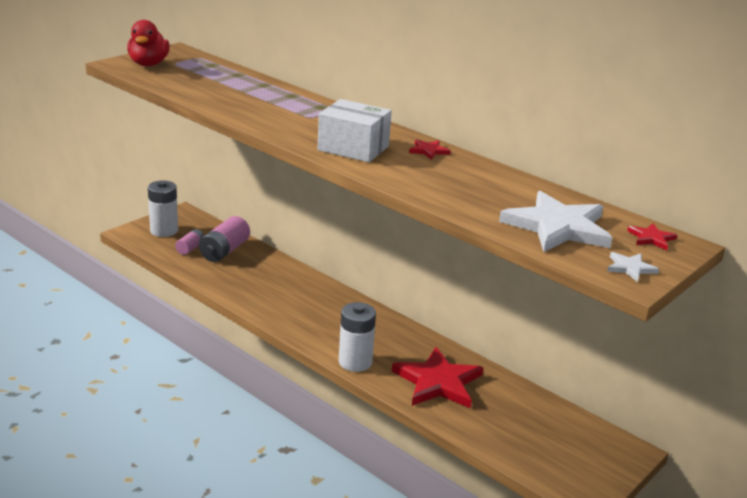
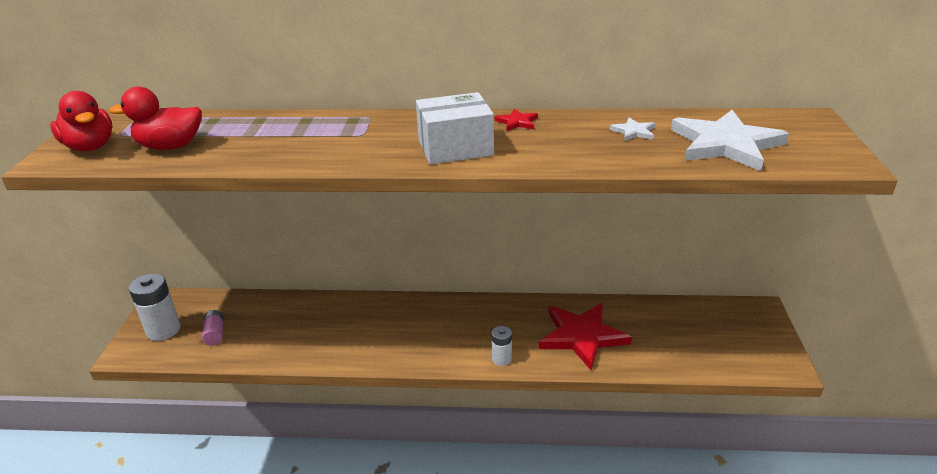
camera: 35 degrees left, 5 degrees up
pink battery [199,216,250,262] -> none
white battery [339,302,376,372] -> white battery [492,326,512,366], size x0.56
white star [607,252,659,282] -> white star moved to [610,117,655,141]
red star [627,223,677,250] -> none
none -> red duck [109,87,202,150]

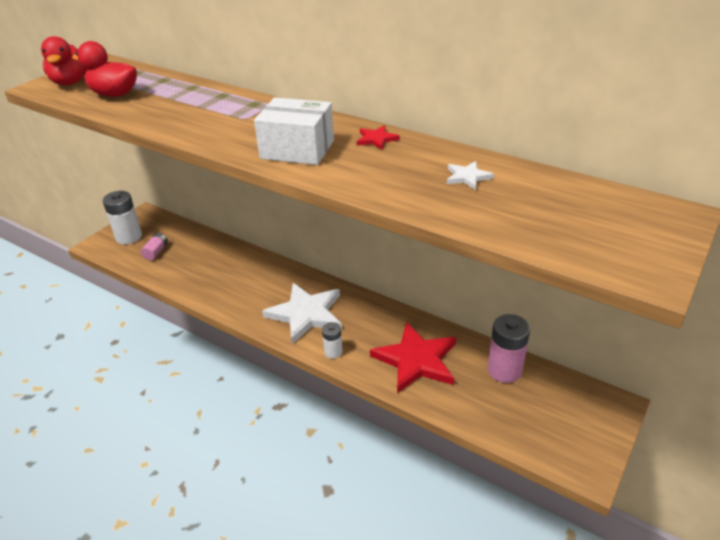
camera: 30 degrees right, 5 degrees up
white star [671,110,789,171] -> white star moved to [262,283,342,344]
none -> pink battery [488,314,530,383]

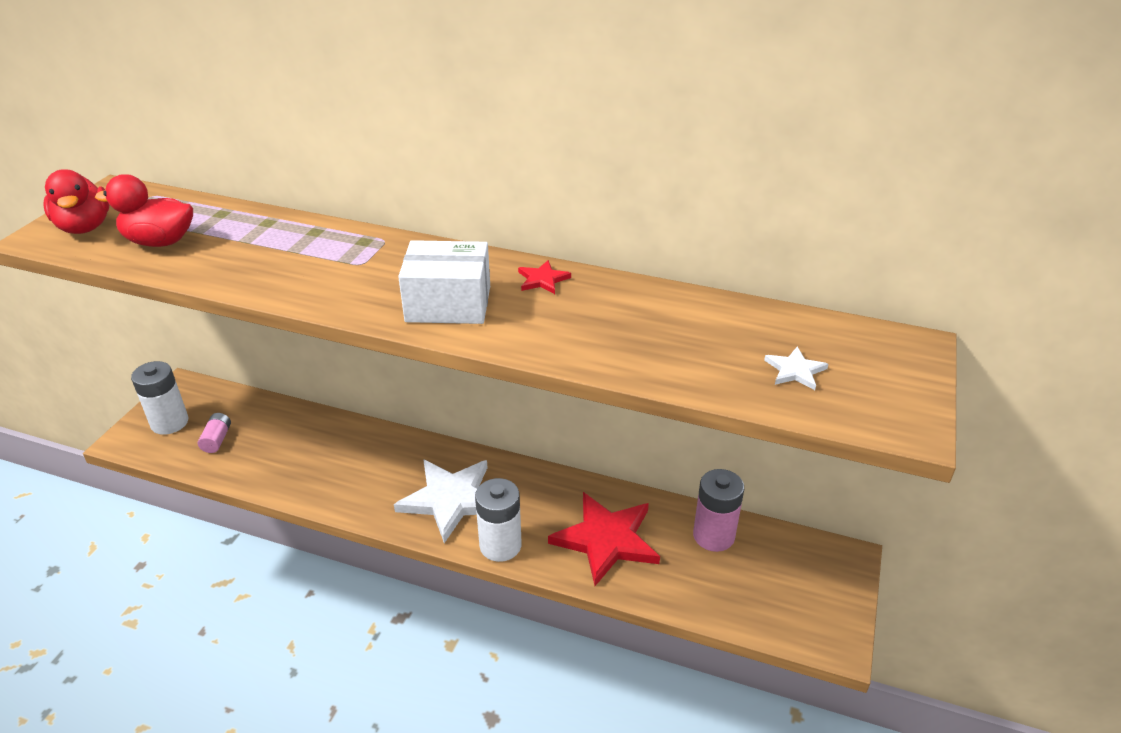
camera: 15 degrees left, 0 degrees up
white battery [322,322,343,359] -> white battery [475,478,522,562], size x1.78
white star [447,161,494,190] -> white star moved to [764,347,829,390]

